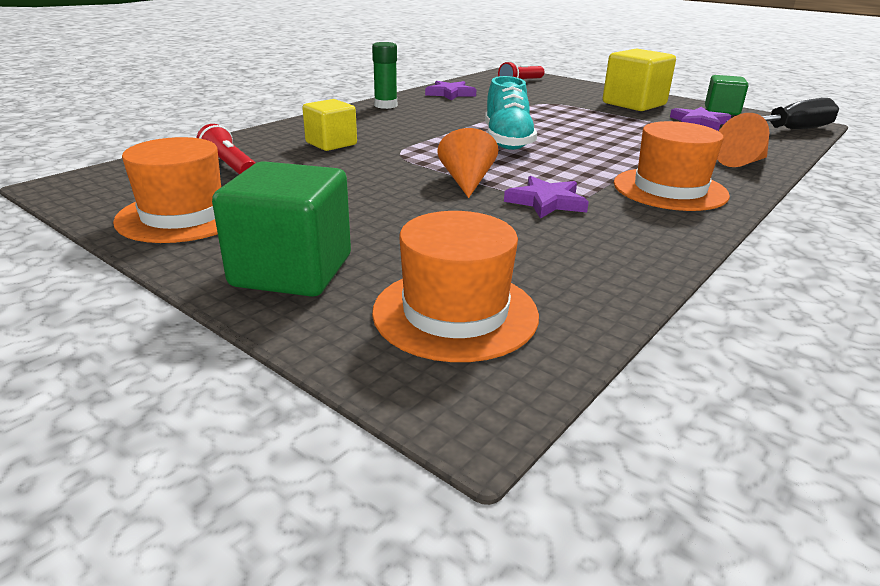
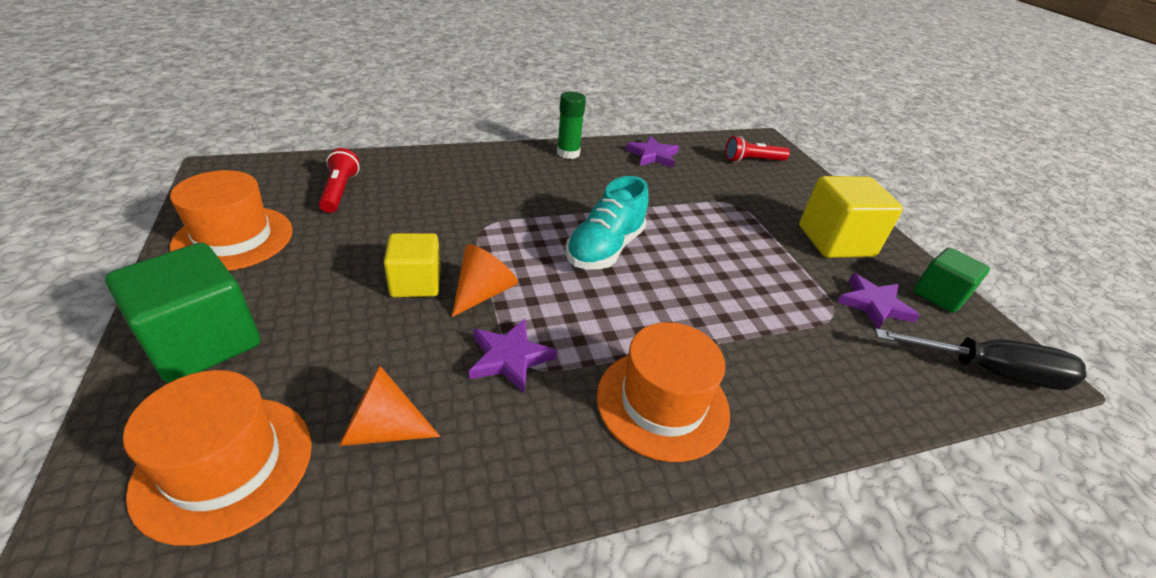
camera: 30 degrees right, 10 degrees up
yellow cube [302,99,357,151] -> yellow cube moved to [384,233,441,297]
orange cone [717,113,769,167] -> orange cone moved to [339,366,440,446]

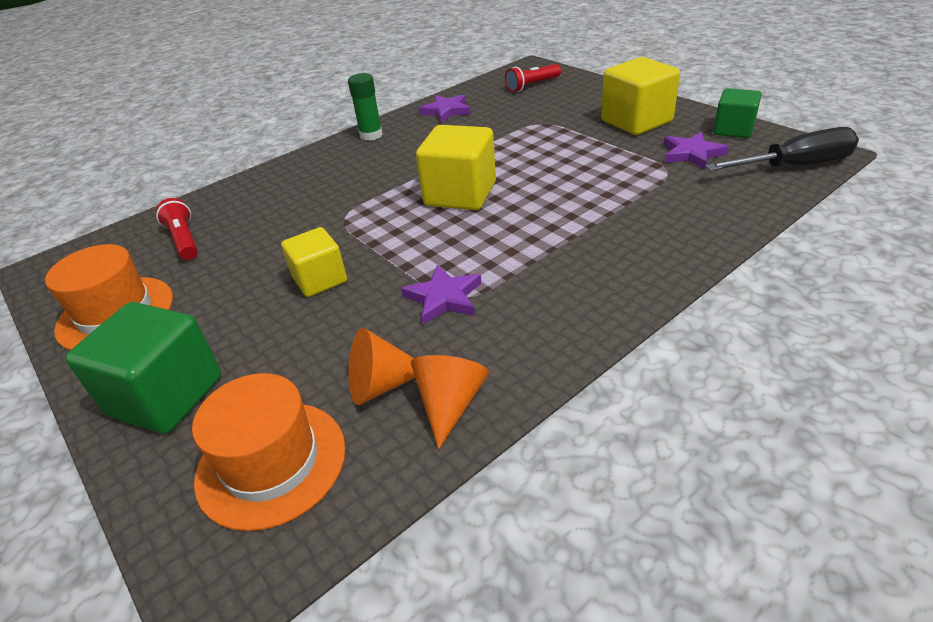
camera: 15 degrees left, 0 degrees up
orange cone [452,244,518,317] -> orange cone moved to [411,355,489,449]
turquoise shoe [565,176,649,269] -> yellow cube [416,125,496,210]
orange hat [597,322,730,462] -> none

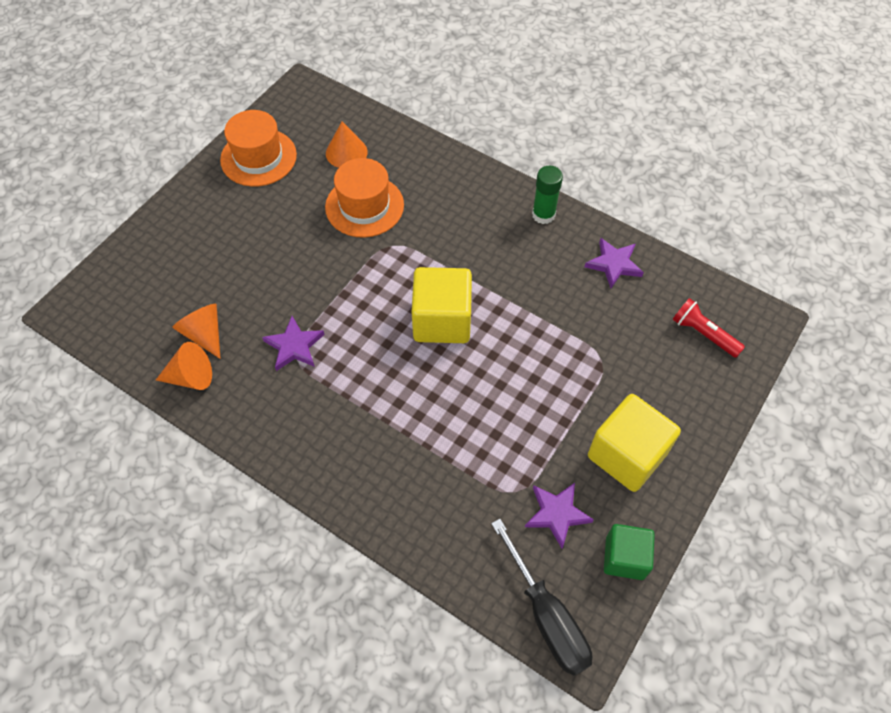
camera: 70 degrees right, 20 degrees up
green cube [65,302,221,434] -> none
red flashlight [156,198,198,260] -> orange cone [326,121,368,168]
orange hat [192,373,346,531] -> orange hat moved to [325,158,404,238]
yellow cube [281,227,347,297] -> none

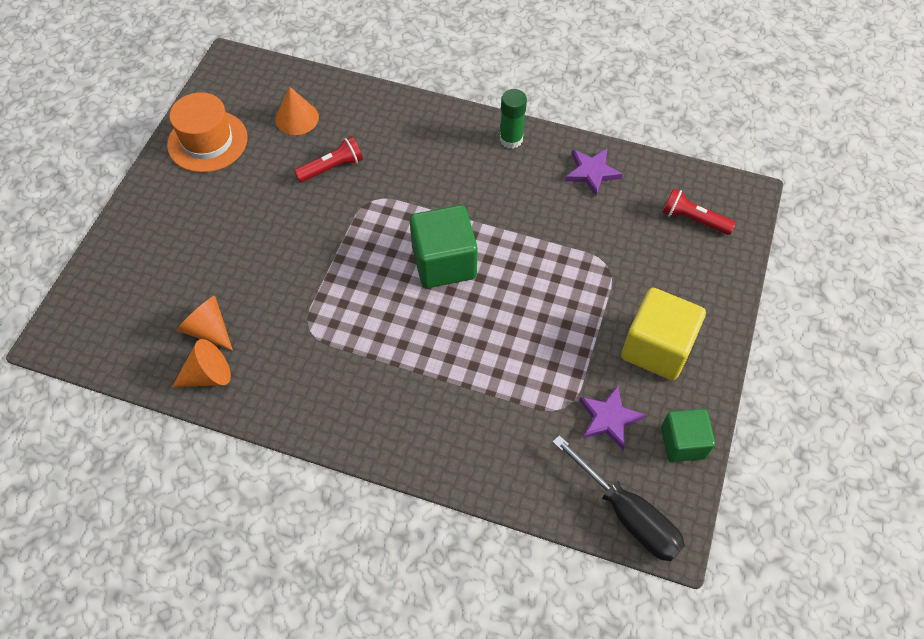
camera: 15 degrees left, 0 degrees up
purple star [262,316,324,371] -> none
orange hat [325,158,404,238] -> red flashlight [294,136,363,182]
yellow cube [412,267,472,343] -> green cube [410,205,478,288]

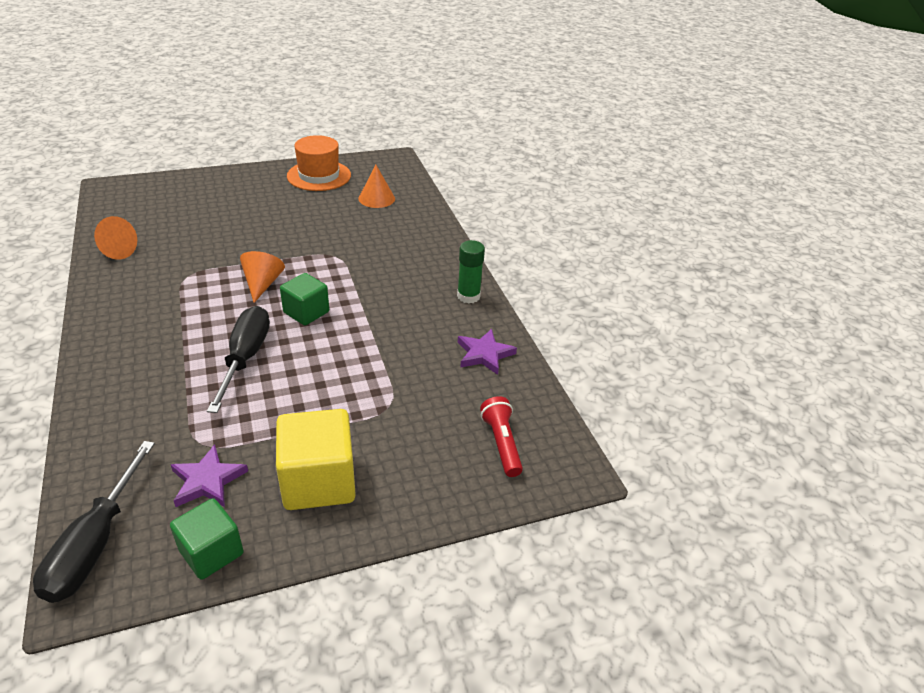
camera: 50 degrees right, 20 degrees down
orange cone [176,296,233,351] -> orange cone moved to [240,251,285,303]
red flashlight [294,136,363,182] -> none
green cube [410,205,478,288] -> green cube [280,273,329,326], size x0.64
none -> black screwdriver [207,306,270,413]

